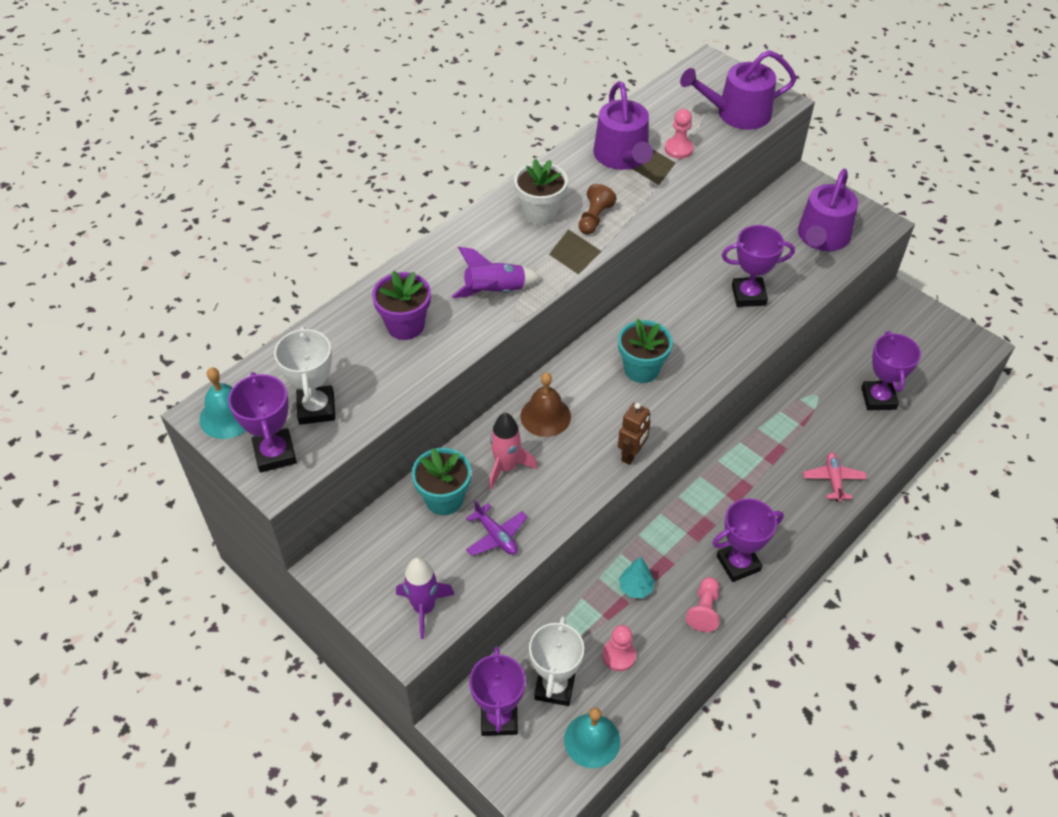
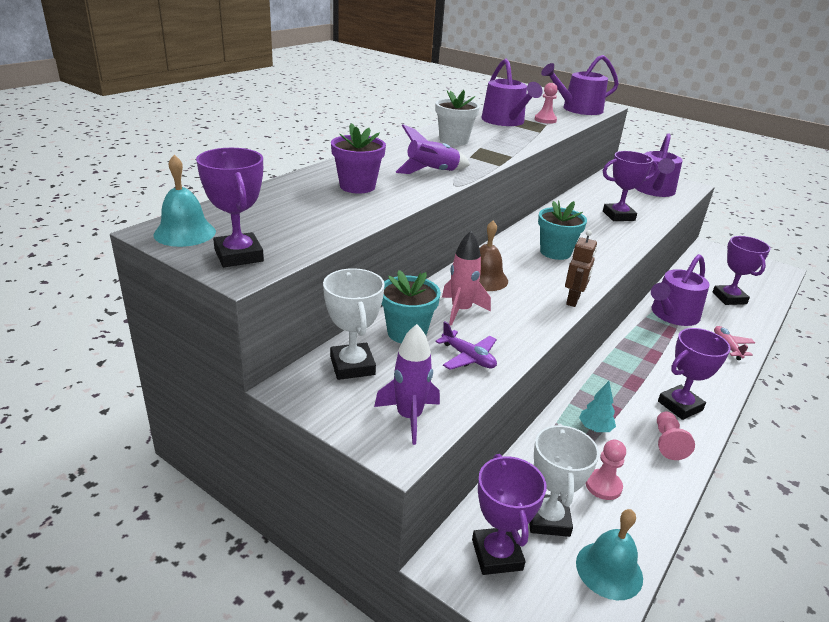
camera: 10 degrees left, 20 degrees down
white trophy [274,327,336,425] -> white trophy moved to [323,268,385,380]
brown pawn [579,184,617,235] -> none
none -> purple watering can [651,254,710,326]

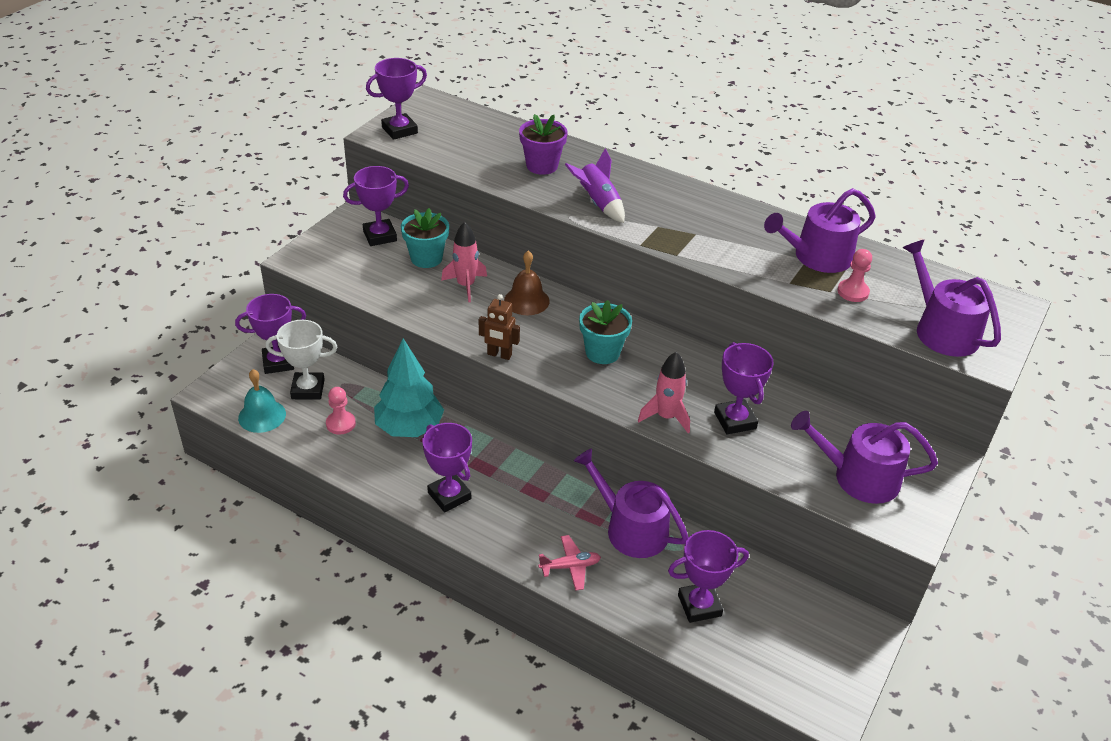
camera: 85 degrees right, 10 degrees up
turquoise bell [153,155,216,247] -> none
white trophy [323,268,385,380] -> purple trophy [343,166,409,246]
purple rocket [374,324,440,445] -> none
white flower pot [435,90,480,145] -> none
purple plane [435,321,497,370] -> none
turquoise tree [579,381,616,432] -> turquoise tree [374,338,444,437], size x2.14
pink pawn [657,412,695,460] -> none
none -> pink rocket [638,352,690,433]

